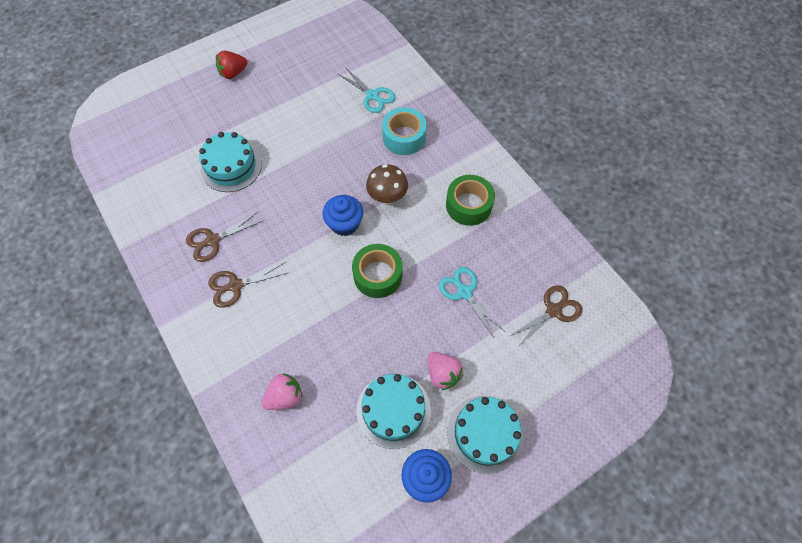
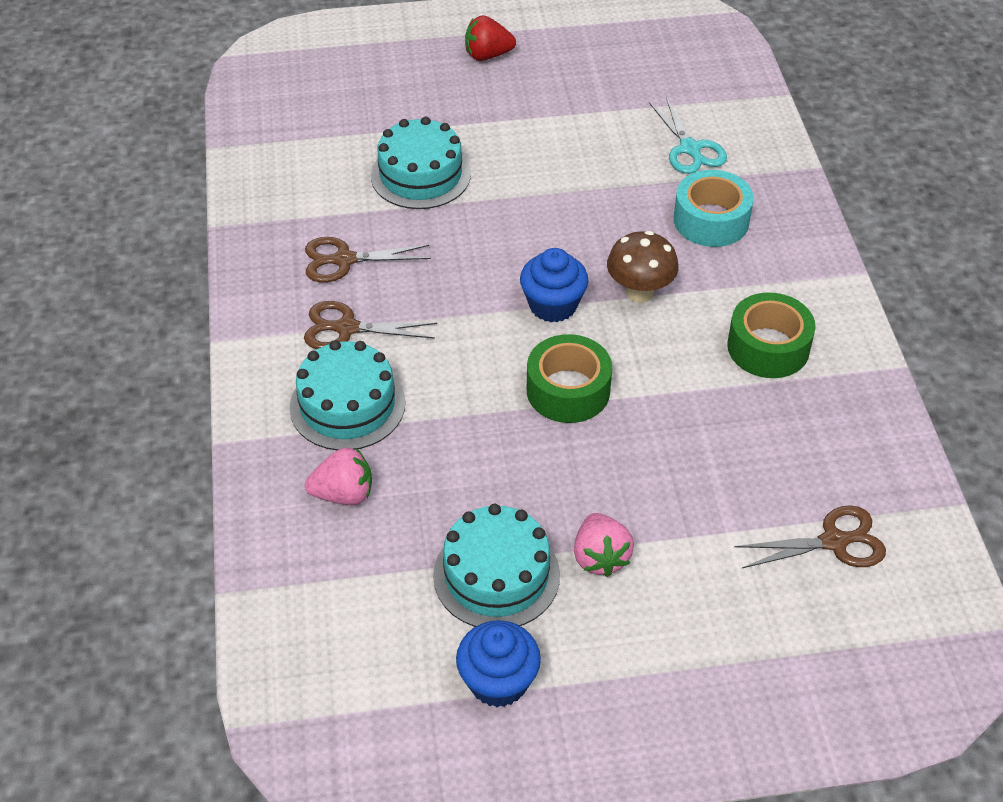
camera: 25 degrees right, 15 degrees down
turquoise scissors [439,267,504,339] -> none
turquoise cake [447,396,523,474] -> turquoise cake moved to [290,340,405,450]

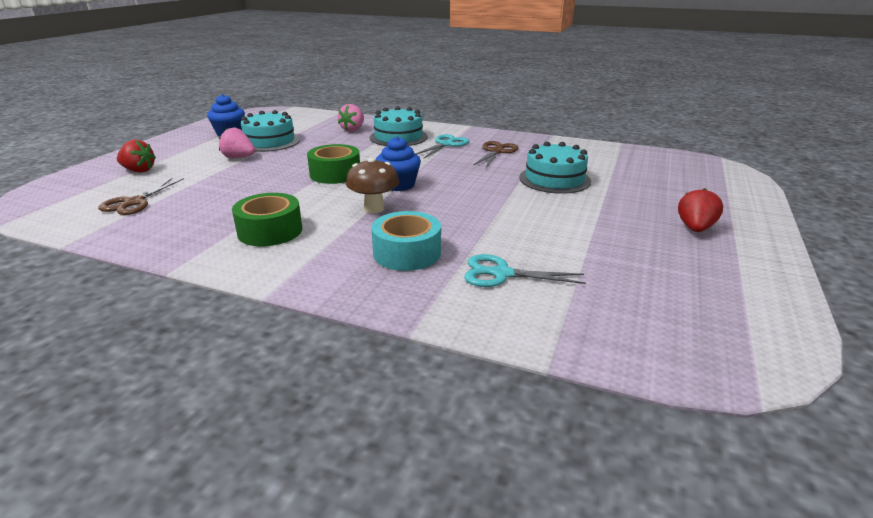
camera: 120 degrees right, 20 degrees down
brown scissors [304,301,437,349] -> turquoise scissors [416,134,469,159]
none -> red strawberry [117,139,156,173]

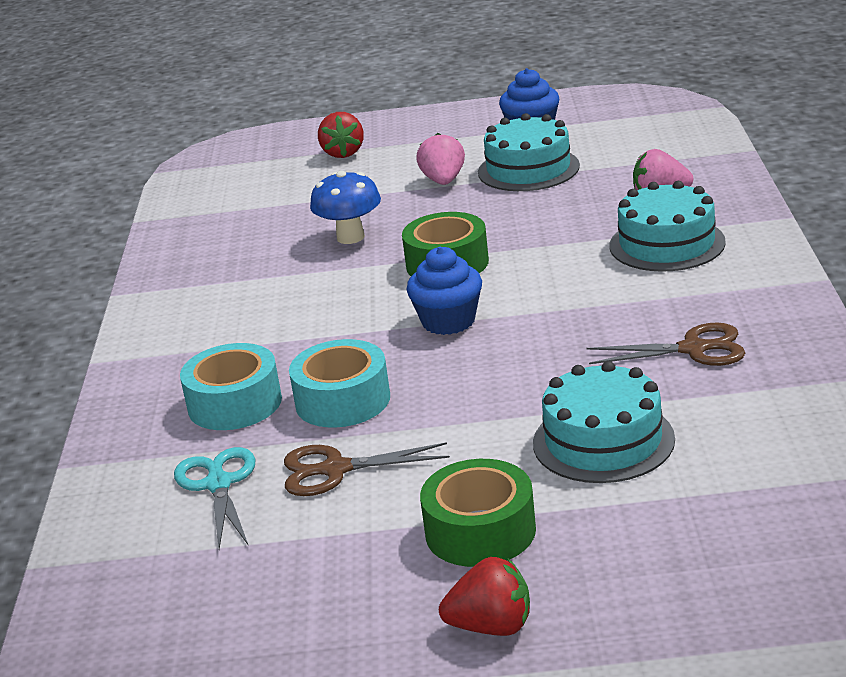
camera: 70 degrees right, 0 degrees up
brown scissors [98,178,184,215] -> brown scissors moved to [284,442,450,496]
green tape [232,193,302,246] -> green tape moved to [420,459,536,567]
brown mushroom [346,158,399,213] -> none
turquoise scissors [416,134,469,159] -> none
none -> turquoise tape [289,339,390,428]
none -> blue mushroom [310,171,381,244]

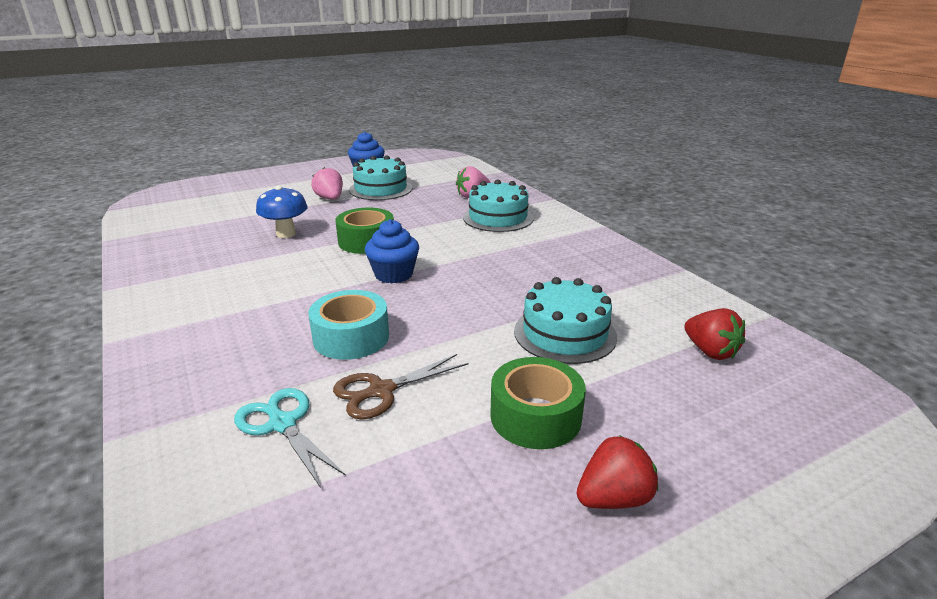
camera: 30 degrees left, 0 degrees up
turquoise tape [180,343,282,430] -> none
red strawberry [318,112,364,158] -> red strawberry moved to [684,308,745,360]
brown scissors [587,323,745,366] -> none

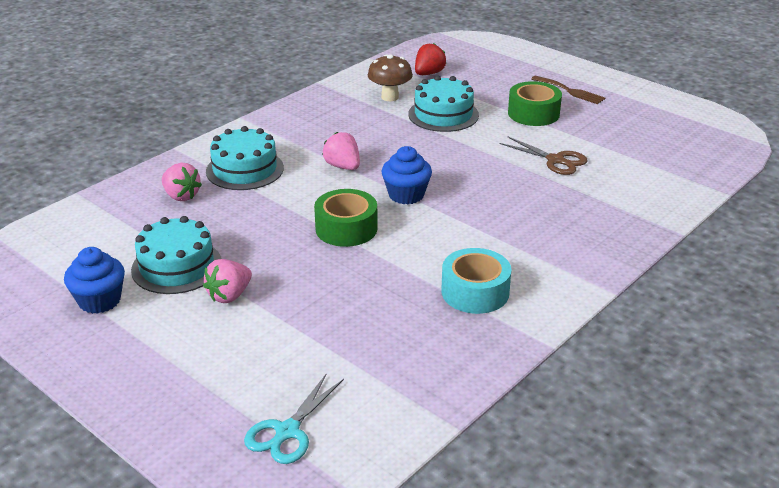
camera: 110 degrees left, 5 degrees up
turquoise scissors [234,388,346,488] -> turquoise scissors moved to [244,373,344,464]
blue mushroom [256,185,308,238] -> none
turquoise tape [308,290,389,360] -> turquoise tape moved to [441,248,512,314]
red strawberry [577,435,658,509] -> brown fork [531,76,605,104]
none -> pink strawberry [322,132,360,170]
none -> brown mushroom [368,54,413,101]

